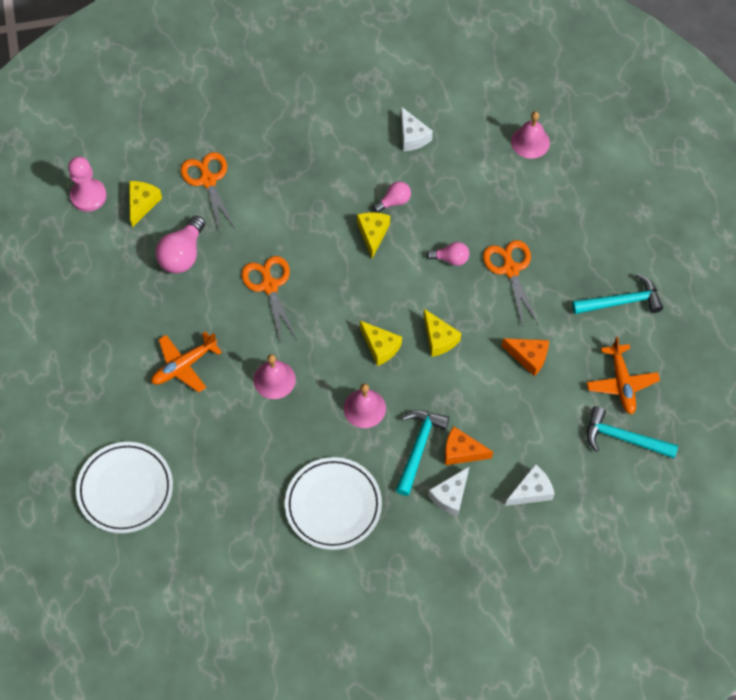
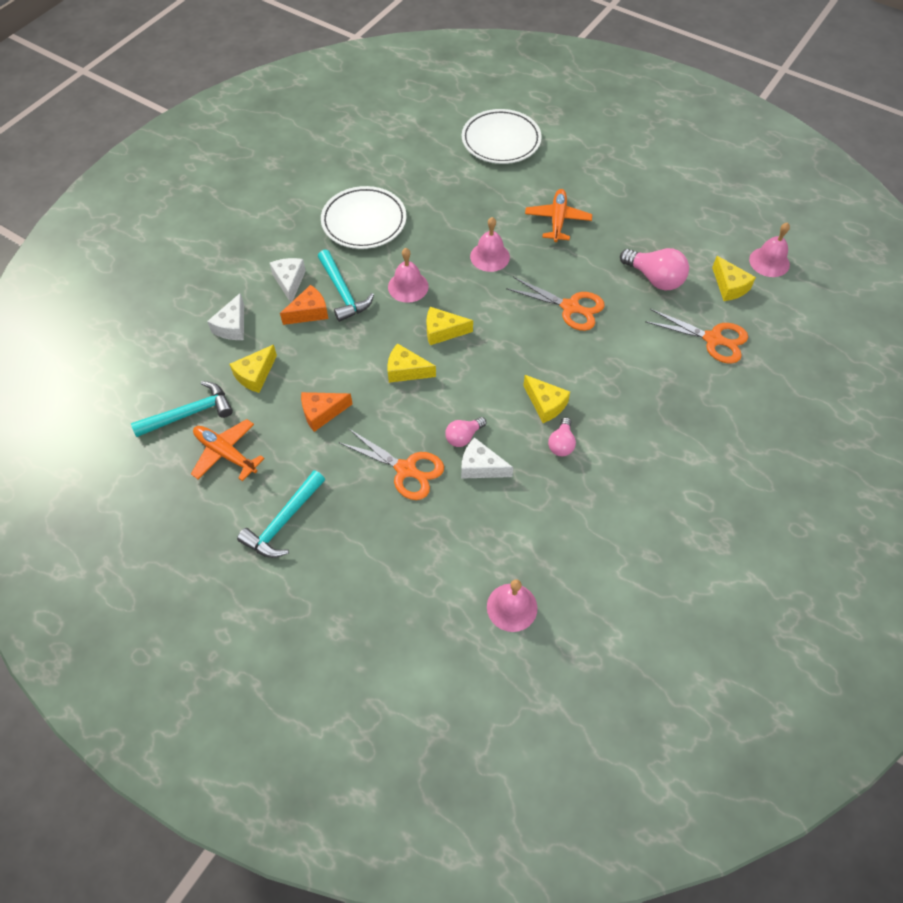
camera: 135 degrees right, 5 degrees down
pink pawn [68,157,107,212] -> pink bell [749,223,790,277]
pink light bulb [155,216,205,273] -> pink light bulb turned 150 degrees clockwise [620,248,689,290]
white cheese [401,107,433,151] -> white cheese moved to [461,437,513,479]
none -> yellow cheese [230,345,277,393]

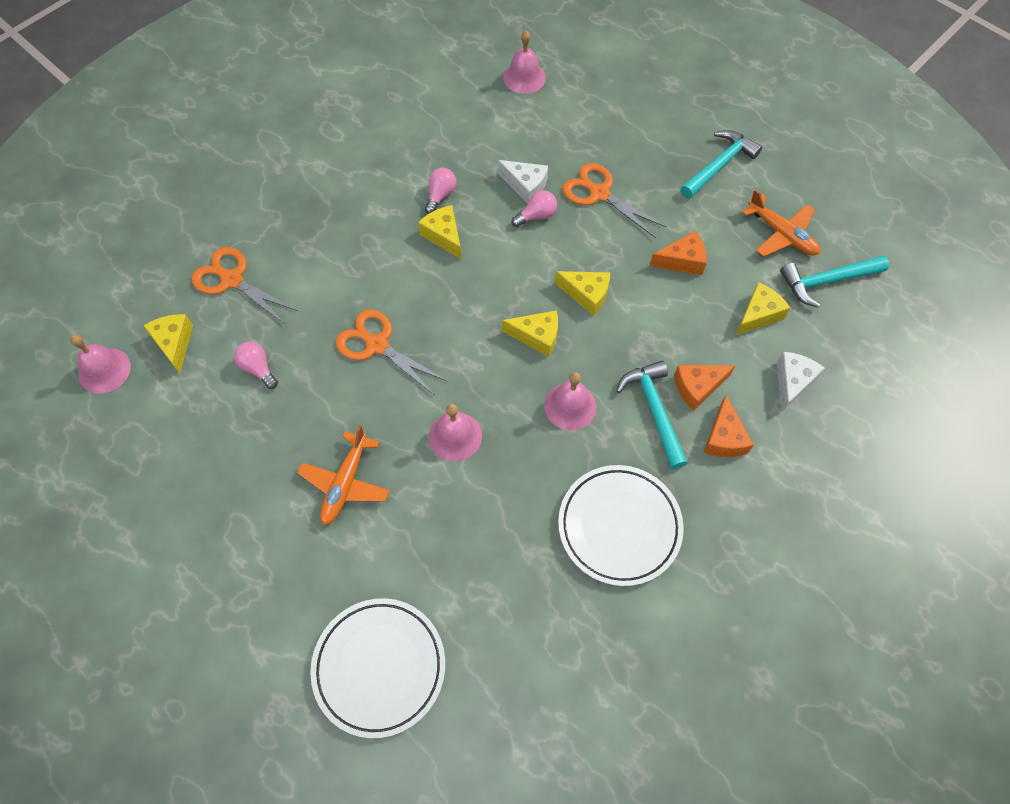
camera: 170 degrees left, 5 degrees up
white cheese [270,258,306,303] -> orange cheese [703,395,754,457]
pink light bulb [620,248,689,290] -> pink light bulb [234,342,278,389], size x0.59

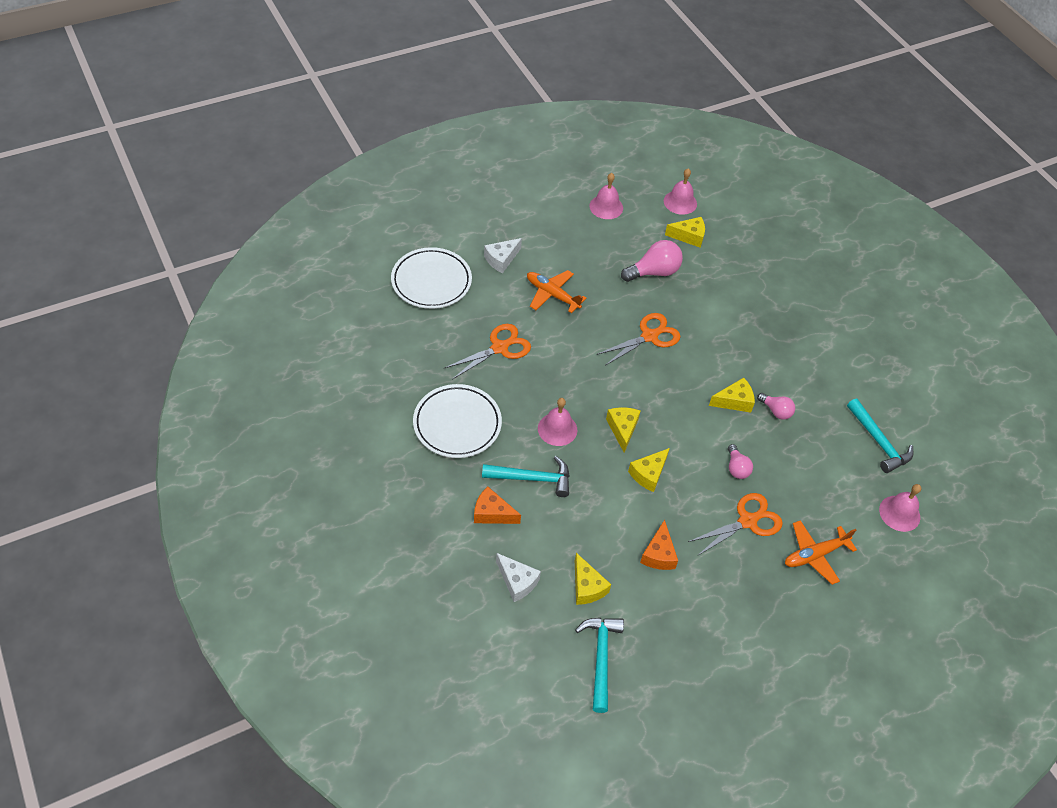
camera: 105 degrees right, 10 degrees down
orange scissors [191,247,298,324] -> orange scissors moved to [445,324,531,379]
pink light bulb [234,342,278,389] -> pink light bulb [621,240,683,282], size x1.69
pink bell [429,404,482,461] -> pink bell moved to [589,173,623,219]
white cheese [498,160,548,204] -> white cheese moved to [484,238,522,273]
yellow cheese [502,310,558,357] -> yellow cheese turned 150 degrees clockwise [606,407,640,453]
orange cheese [674,365,736,411] -> none
turquoise hammer [681,130,762,199] -> turquoise hammer moved to [847,399,913,473]
orange plane [742,190,820,257] -> orange plane moved to [785,520,857,585]

